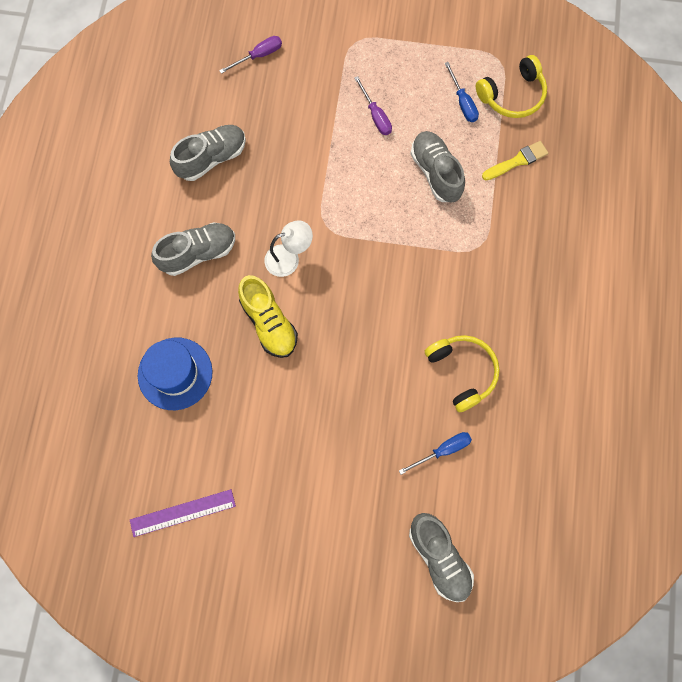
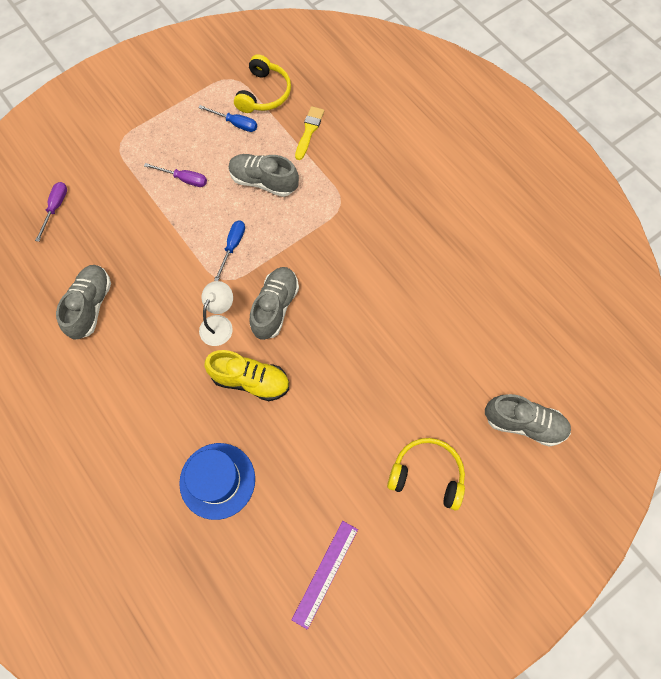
camera: 45 degrees left, 5 degrees down
grey shoe [151,222,235,276] -> grey shoe moved to [250,267,299,340]
blue screwdriver [399,432,472,475] -> blue screwdriver moved to [214,220,245,281]
yellow headphones [425,335,500,412] -> yellow headphones moved to [387,438,465,510]

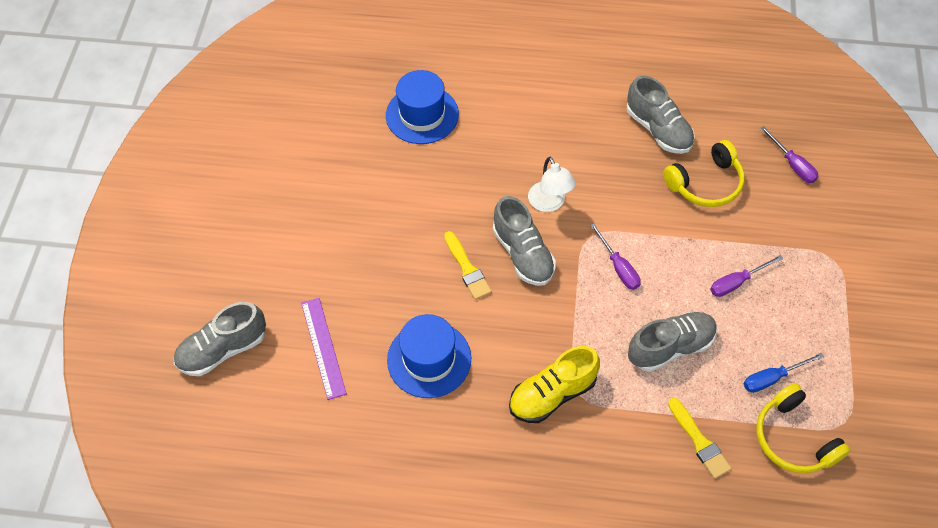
camera: 135 degrees right, 10 degrees down
yellow shoe [204,350,289,401] -> yellow shoe moved to [509,346,600,423]
blue screwdriver [214,220,245,281] -> purple screwdriver [590,223,641,290]
purple ruler [292,521,358,630] -> purple ruler moved to [301,298,347,400]
yellow headphones [387,438,465,510] -> yellow headphones moved to [663,140,745,207]
none -> blue hat [387,314,471,398]
none -> yellow brush [444,231,492,300]

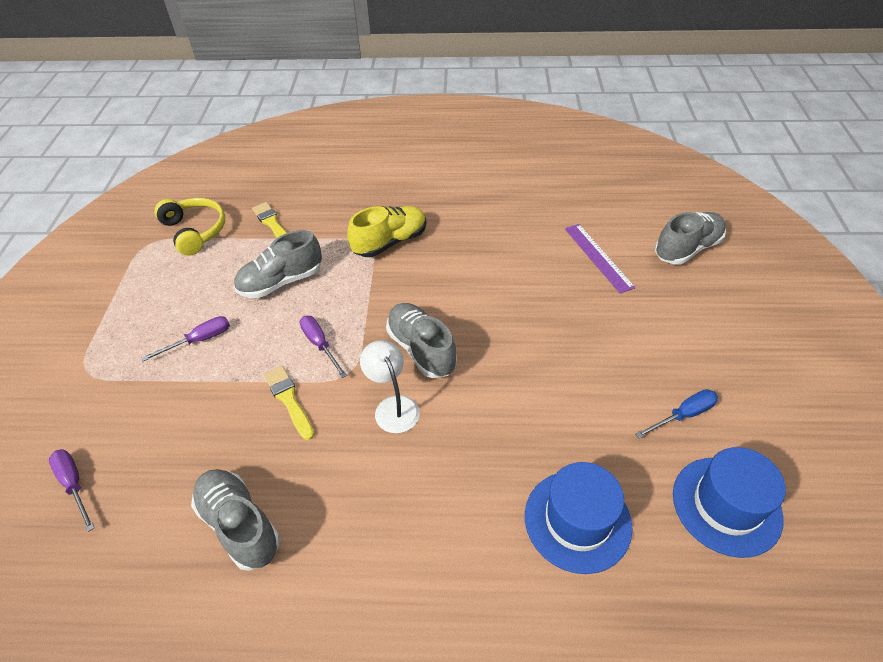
camera: 175 degrees right, 10 degrees down
blue hat [387,314,471,398] -> blue hat moved to [673,447,786,558]
yellow brush [444,231,492,300] -> yellow brush moved to [264,366,314,440]
yellow headphones [663,140,745,207] -> none
blue screwdriver [744,353,824,393] -> blue screwdriver moved to [636,389,718,438]

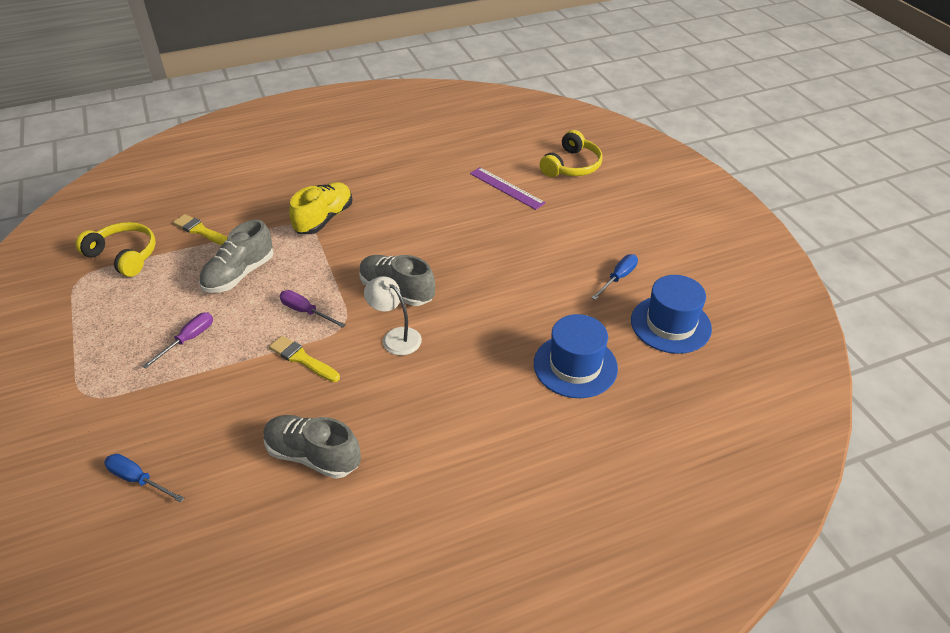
camera: 25 degrees left, 5 degrees down
purple screwdriver [49,449,94,532] -> blue screwdriver [104,454,185,503]
grey shoe [655,212,726,264] -> yellow headphones [539,130,603,177]

